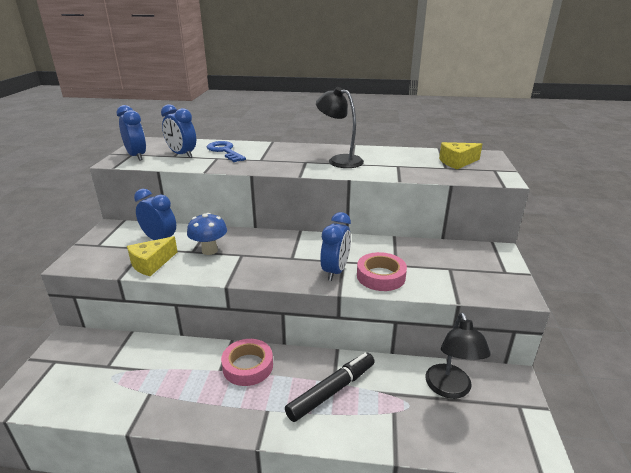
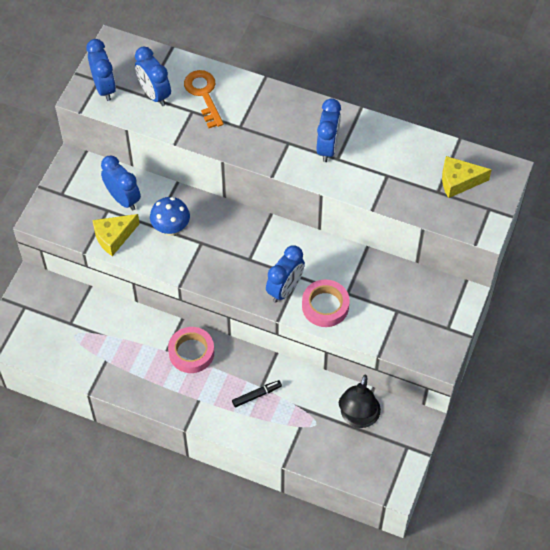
camera: 15 degrees right, 30 degrees up
blue key [207,141,246,162] -> orange key [184,70,224,128]
black marker [285,353,375,422] -> black marker [232,380,282,407], size x0.55
black lamp [316,87,364,168] -> blue clock [317,98,341,162]

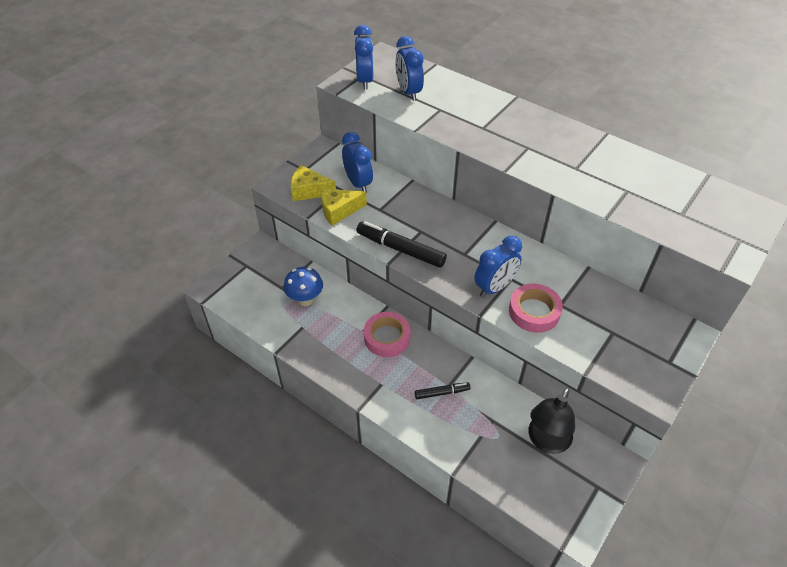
camera: 15 degrees right, 10 degrees down
blue mushroom [150,197,190,236] -> blue mushroom moved to [284,267,323,306]
orange key [184,70,224,128] -> none
blue clock [317,98,341,162] -> none
yellow cheese [442,156,492,198] -> yellow cheese moved to [291,165,336,201]
none -> black marker [356,221,447,268]

